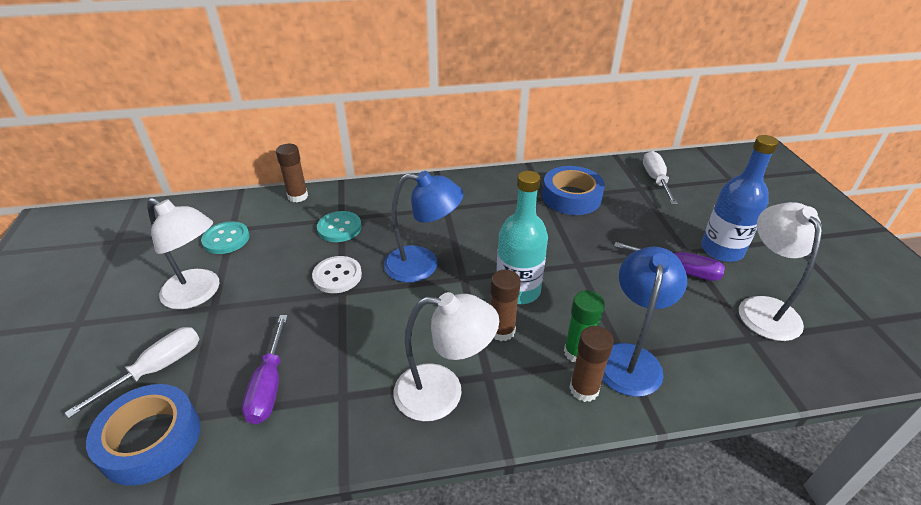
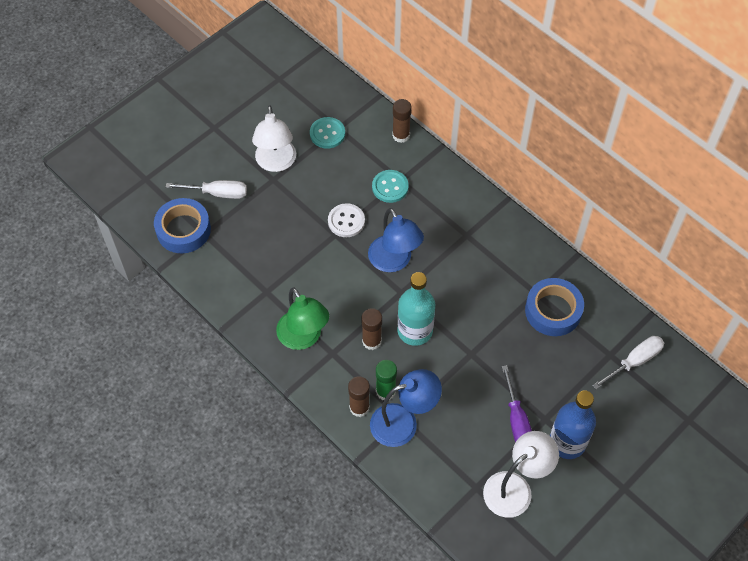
camera: 55 degrees right, 20 degrees up
purple screwdriver [242,315,288,424] -> none
white lamp [393,292,499,421] -> green lamp [276,288,329,350]

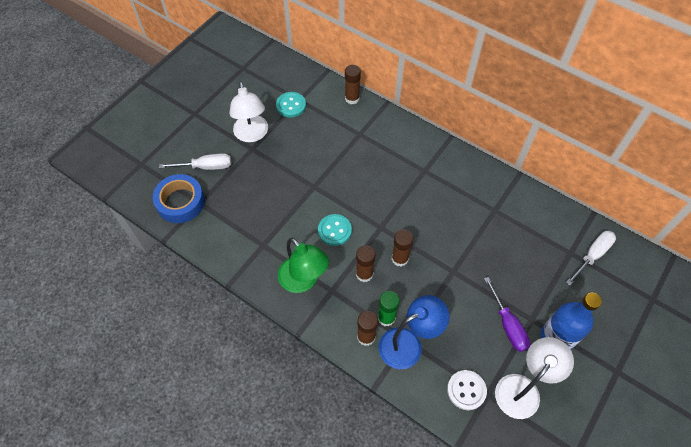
camera: 10 degrees left, 0 degrees up
white button [328,203,365,237] -> white button moved to [447,370,487,410]
blue lamp [368,208,424,272] -> none
turquoise button [372,170,409,203] -> turquoise button moved to [318,214,352,246]
turquoise bottle [397,272,435,346] -> brown glue stick [392,229,413,267]
blue tape [525,278,584,336] -> none

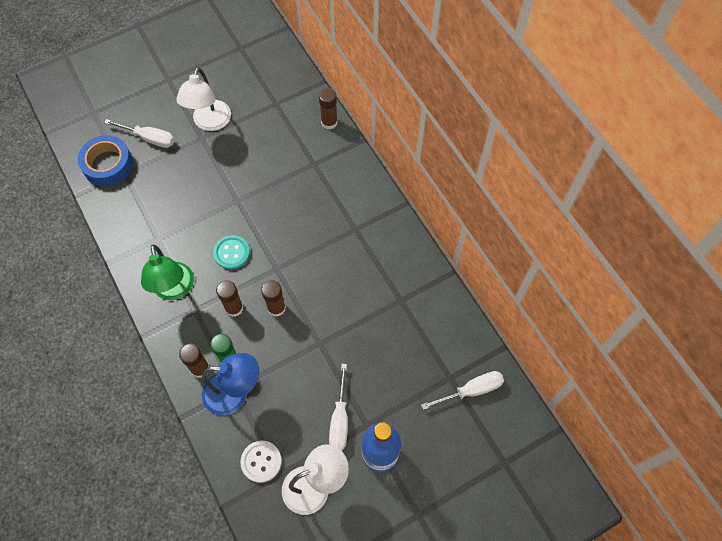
camera: 25 degrees right, 5 degrees up
turquoise button [276,92,306,117] -> none
purple screwdriver [484,277,530,352] -> white screwdriver [329,364,348,451]

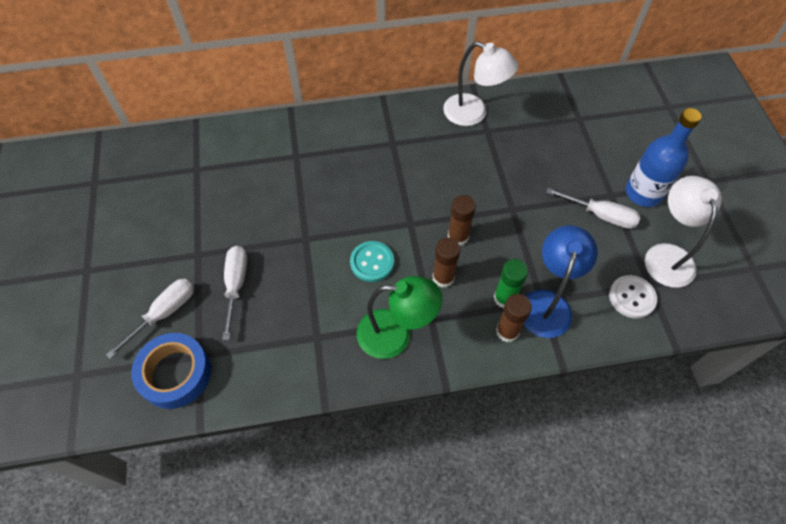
camera: 70 degrees left, 5 degrees down
white lamp [176,67,231,131] -> white lamp moved to [443,41,518,126]
brown glue stick [319,88,338,129] -> none
white screwdriver [421,371,504,410] -> white screwdriver moved to [222,246,247,340]

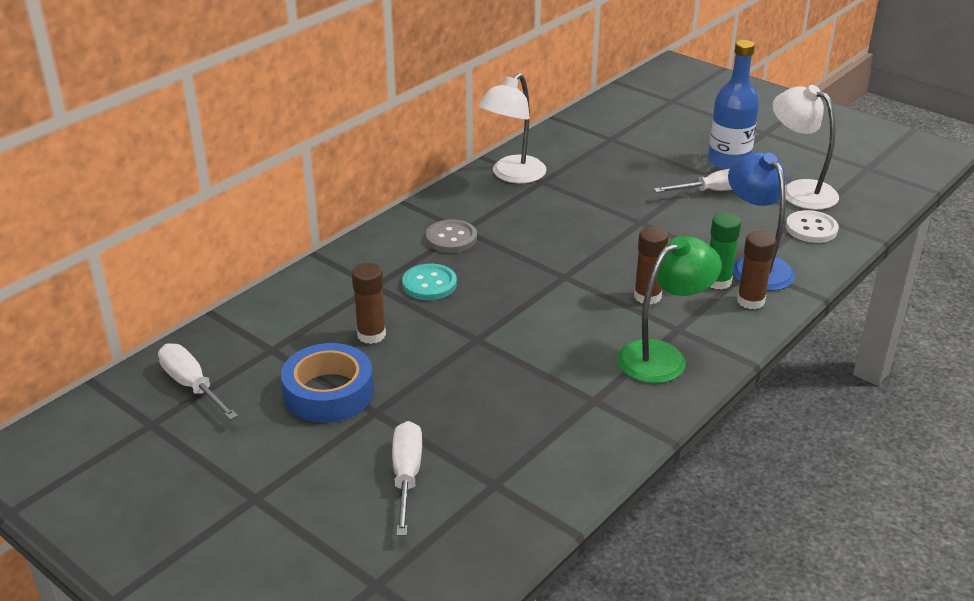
camera: 40 degrees left, 25 degrees down
blue tape [131,333,211,409] -> blue tape moved to [281,343,374,423]
white screwdriver [222,246,247,340] -> white screwdriver moved to [158,343,238,420]
turquoise button [350,241,394,282] -> turquoise button moved to [402,264,457,300]
white lamp [443,41,518,126] -> white lamp turned 135 degrees clockwise [478,73,546,183]
brown glue stick [448,195,476,246] -> brown glue stick moved to [352,263,386,344]
none -> grey button [426,219,477,253]

